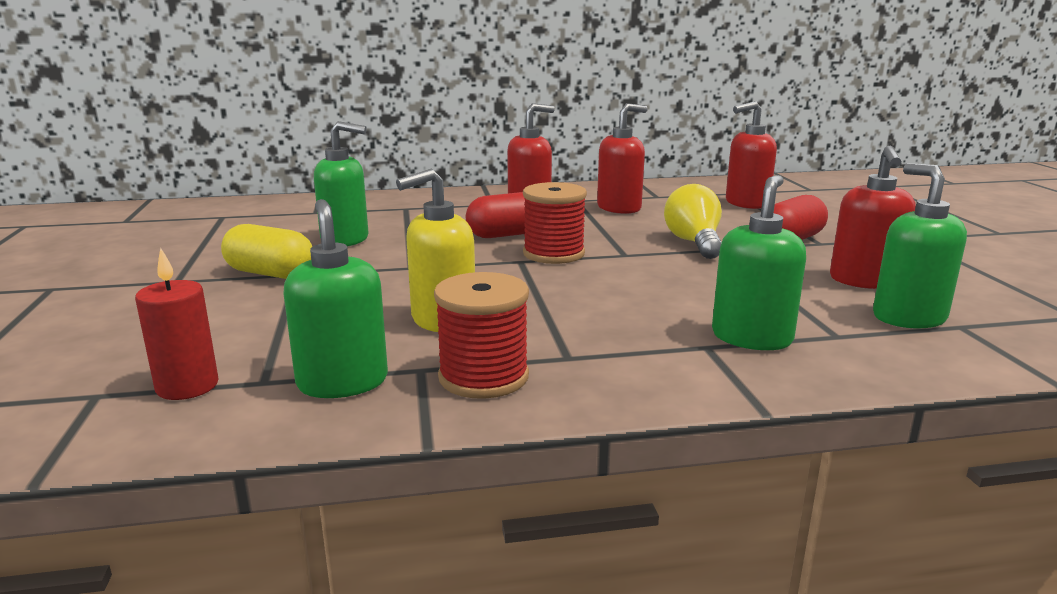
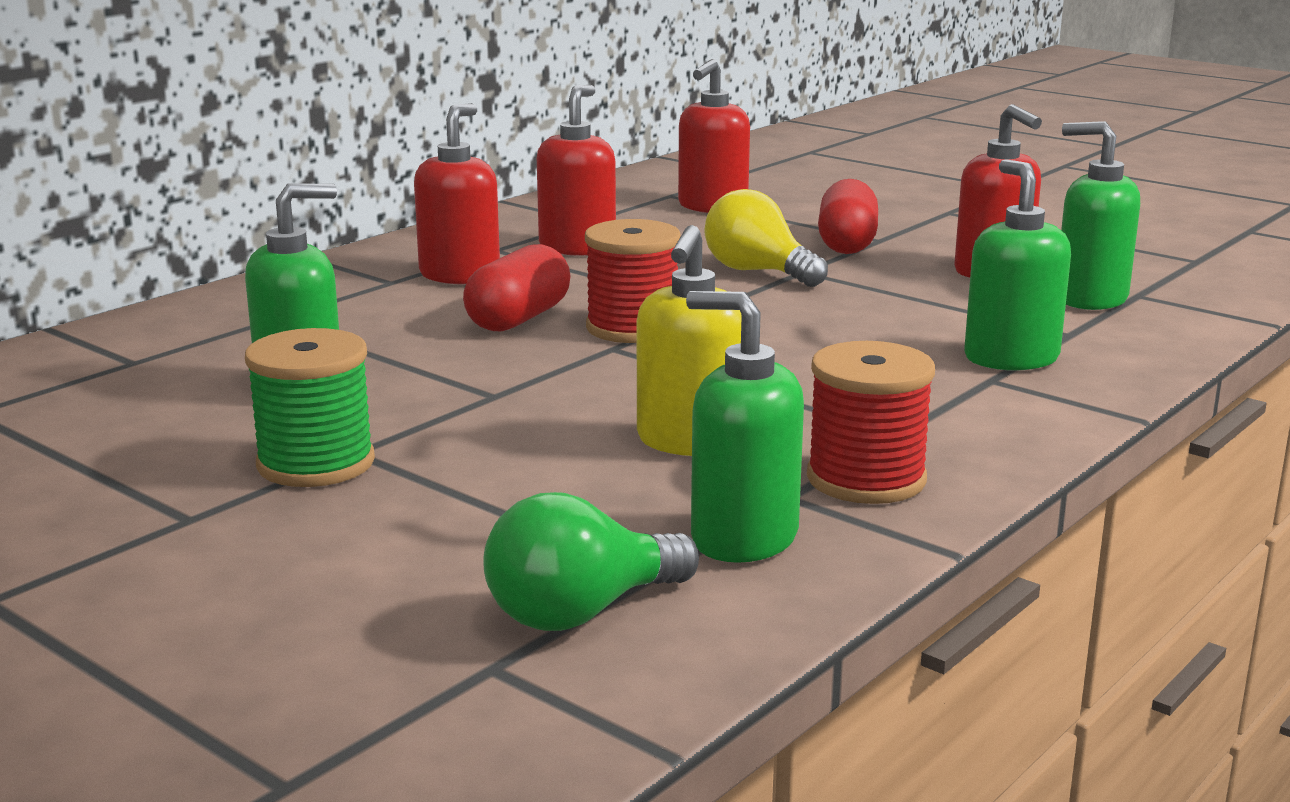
camera: 40 degrees left, 0 degrees up
red candle [135,248,219,400] -> green light bulb [483,492,699,631]
yellow capsule [221,224,312,279] -> green spool [245,328,375,487]

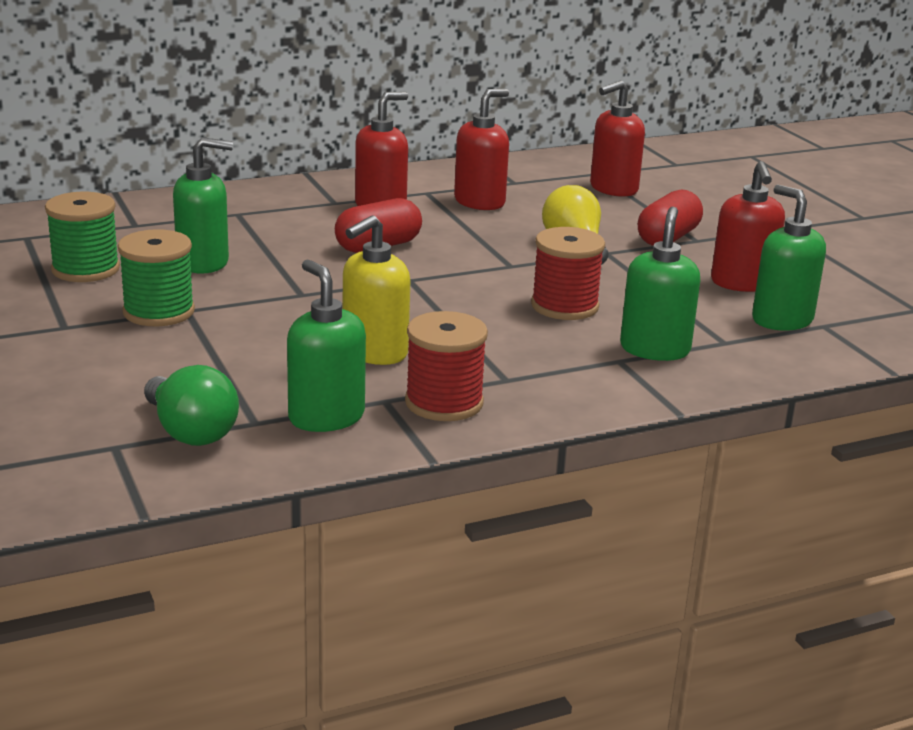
camera: 25 degrees right, 5 degrees up
green light bulb [483,492,699,631] -> green light bulb turned 120 degrees counterclockwise [144,365,239,446]
red spool [585,219,681,343] -> red spool moved to [531,227,605,320]
none -> green spool [45,192,120,282]

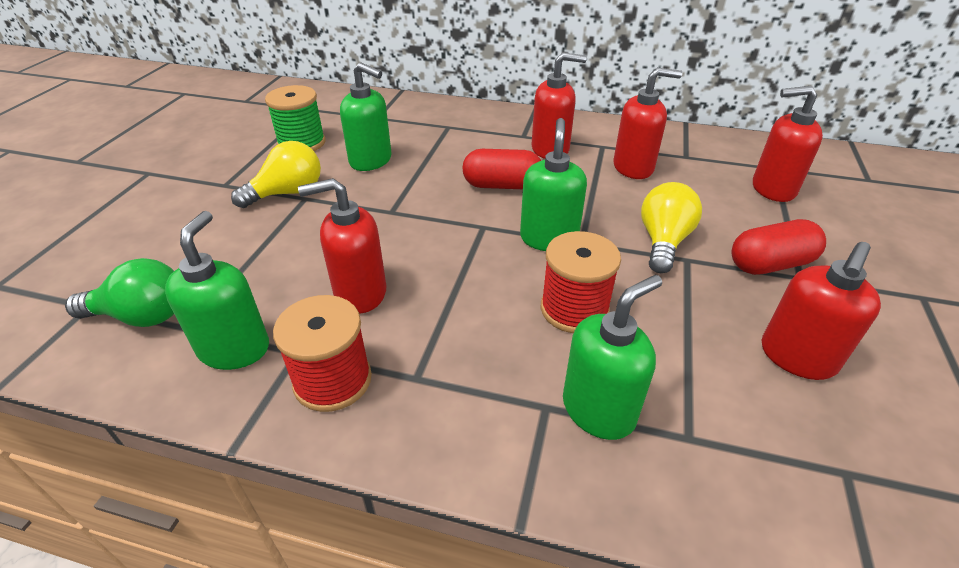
camera: 40 degrees right, 15 degrees up
green spool [118,229,195,327] -> yellow light bulb [231,141,321,208]
green light bulb [144,365,239,446] -> green light bulb turned 90 degrees counterclockwise [65,258,174,327]
yellow soap dispenser [343,215,410,365] -> red soap dispenser [298,178,386,314]
green soap dispenser [752,184,826,331] -> green soap dispenser moved to [520,118,587,251]

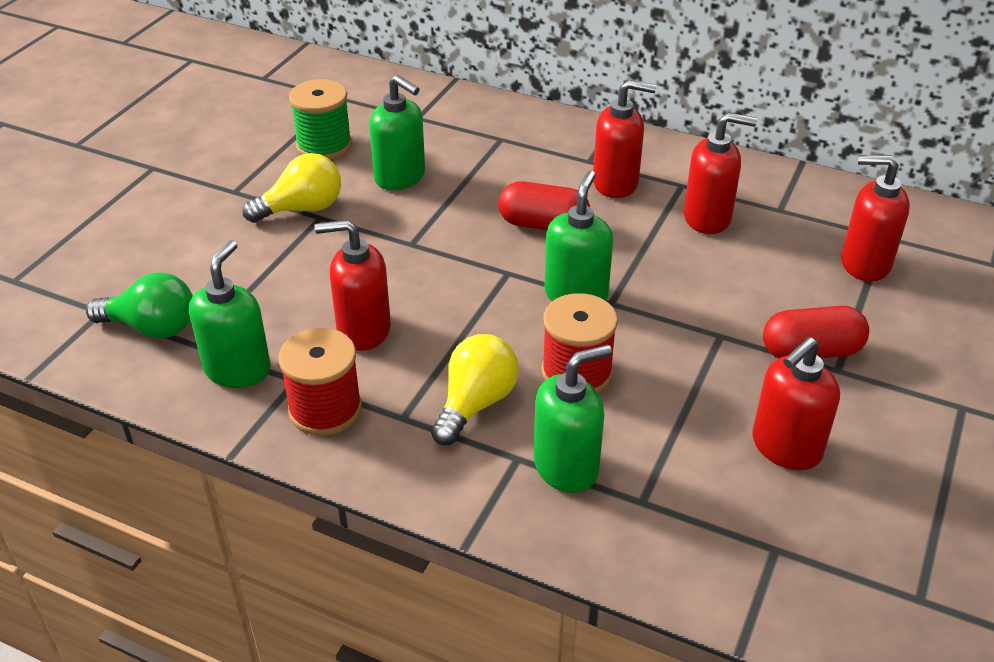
camera: 10 degrees right, 0 degrees up
yellow light bulb [641,182,702,273] -> yellow light bulb moved to [431,334,519,445]

